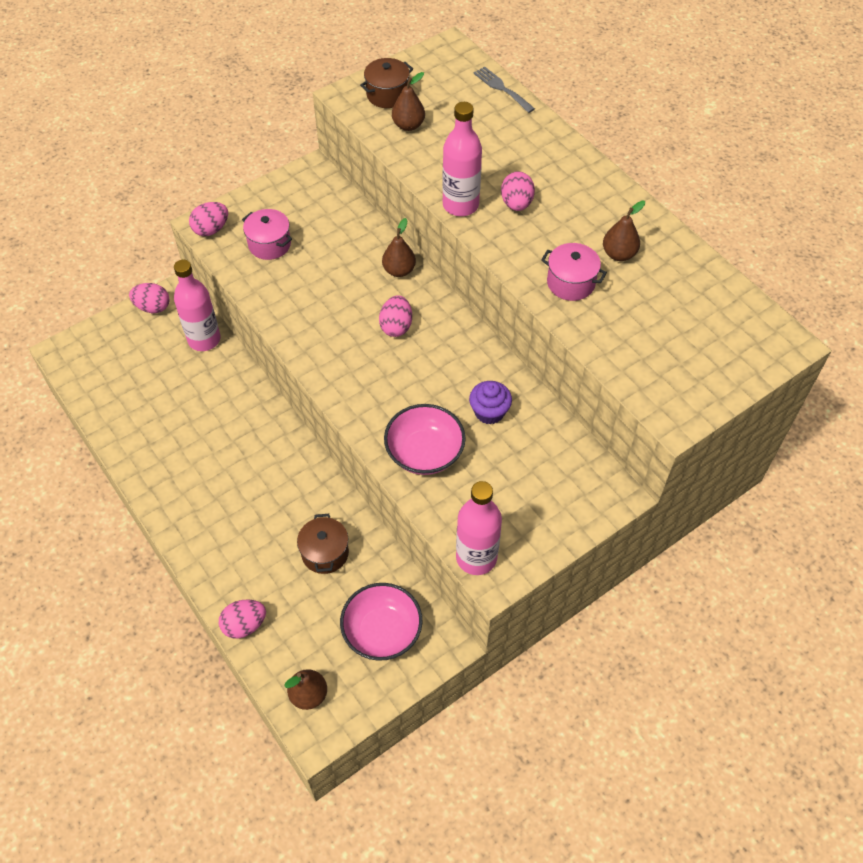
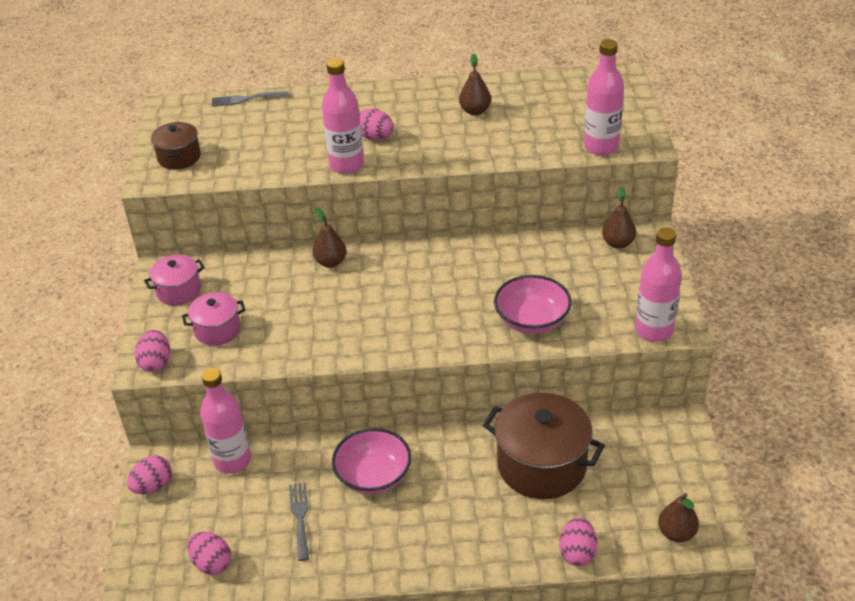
camera: 55 degrees left, 15 degrees down
brown pot [297,514,349,574] -> brown pot [483,393,605,499], size x1.85
pink bowl [340,583,422,661] -> pink bowl moved to [332,428,411,494]
pink egg [379,295,412,337] -> pink egg moved to [187,532,231,575]
brown pear [392,72,425,131] -> brown pear moved to [602,186,636,249]
purple cupcake [469,381,512,425] -> none
pink pot [541,243,607,301] -> pink pot moved to [144,255,205,305]
none -> grey fork [289,483,309,561]
none -> pink bottle [584,39,624,155]

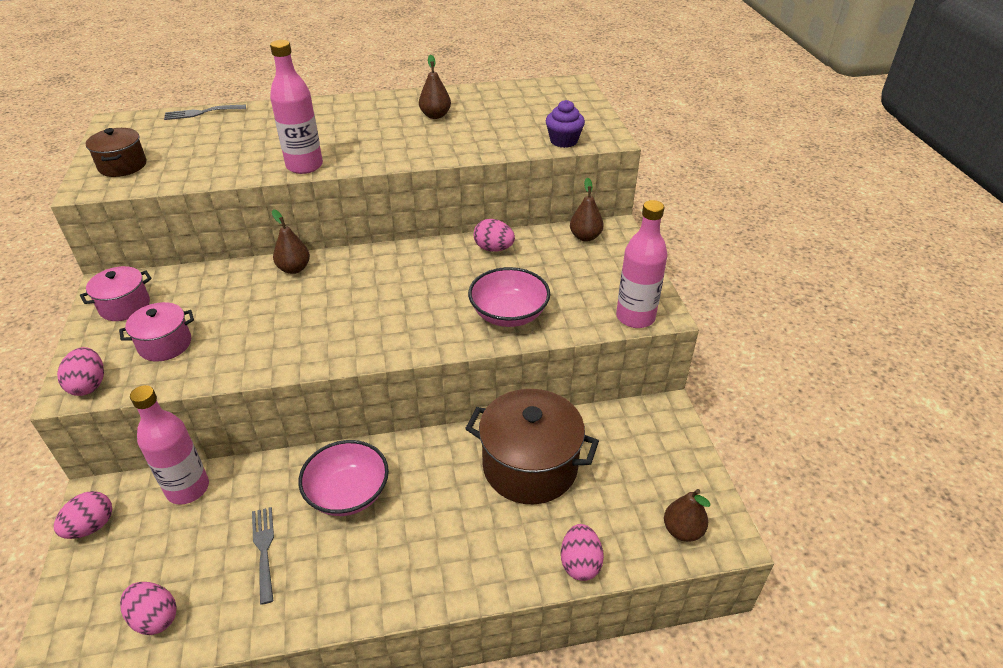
camera: 10 degrees left, 0 degrees up
pink egg [359,108,394,140] -> pink egg moved to [474,219,515,252]
pink bottle [584,39,624,155] -> purple cupcake [546,100,585,148]

